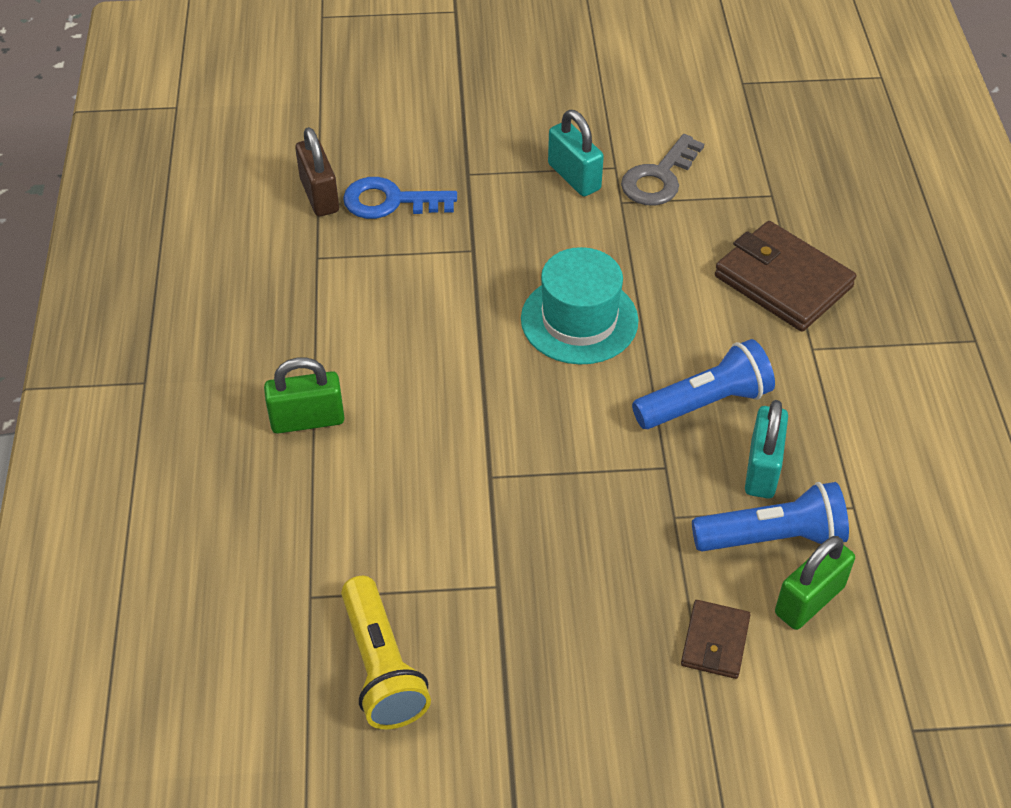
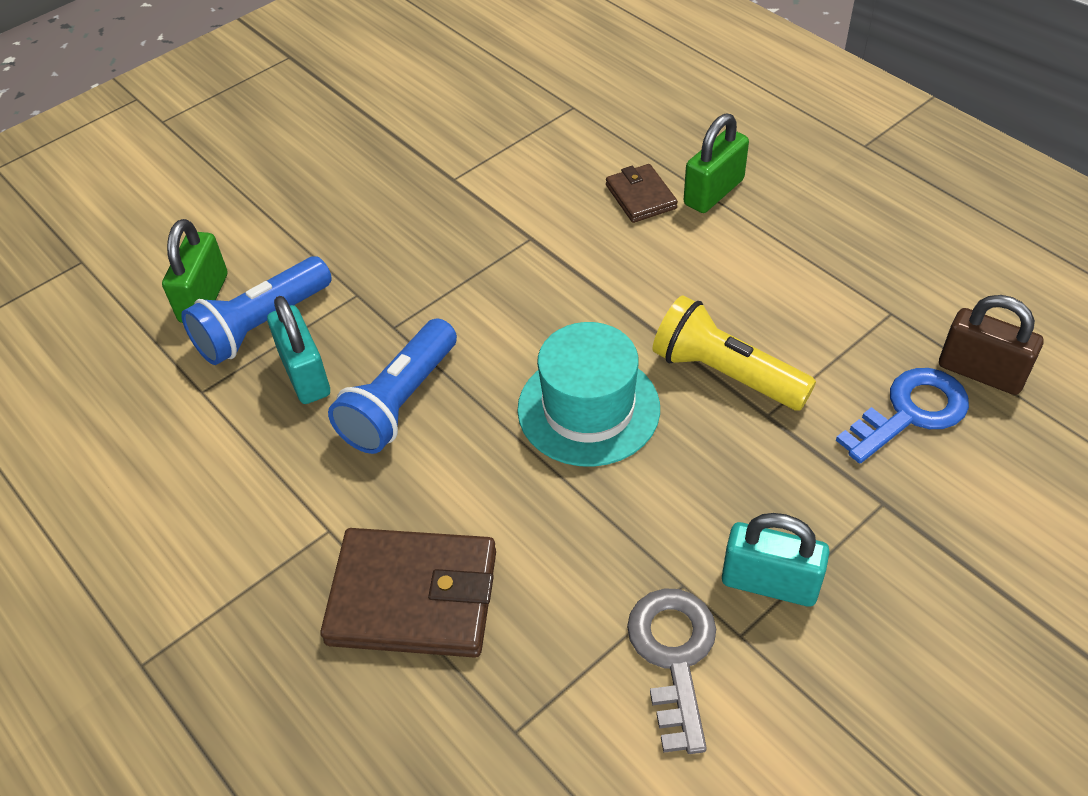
camera: 145 degrees right, 0 degrees up
yellow flashlight [341,576,431,729] -> yellow flashlight moved to [652,296,816,411]
brown wallet [681,600,751,679] -> brown wallet moved to [606,164,678,223]

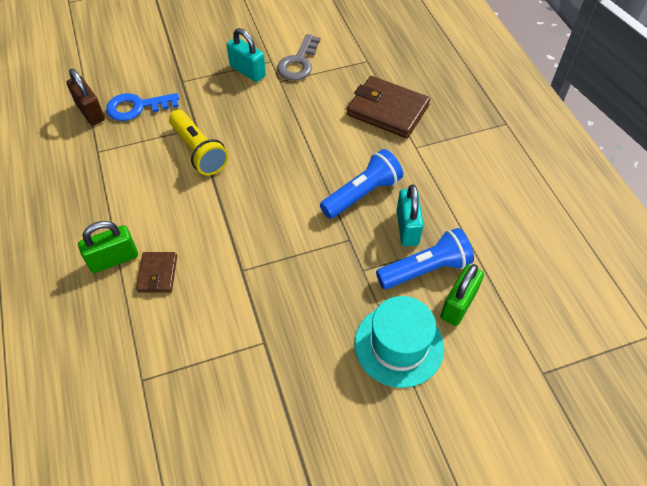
camera: 160 degrees left, 5 degrees up
turquoise hat [517,322,660,467] -> turquoise hat moved to [354,296,444,388]

